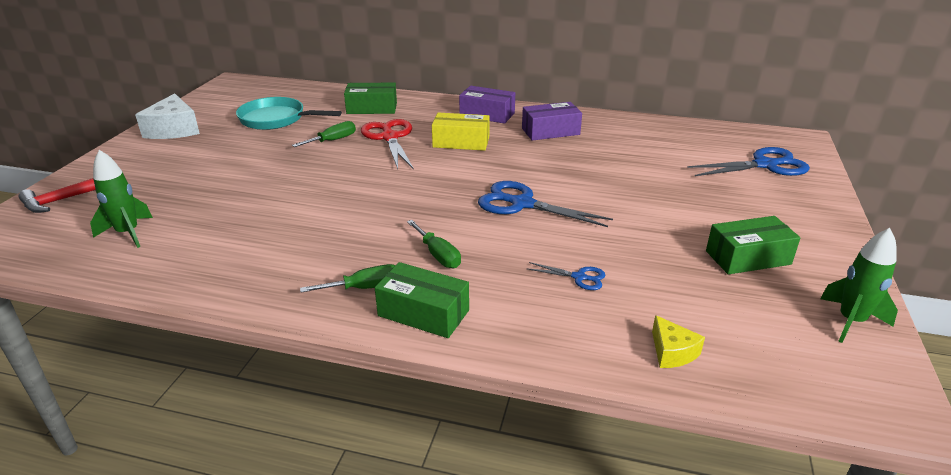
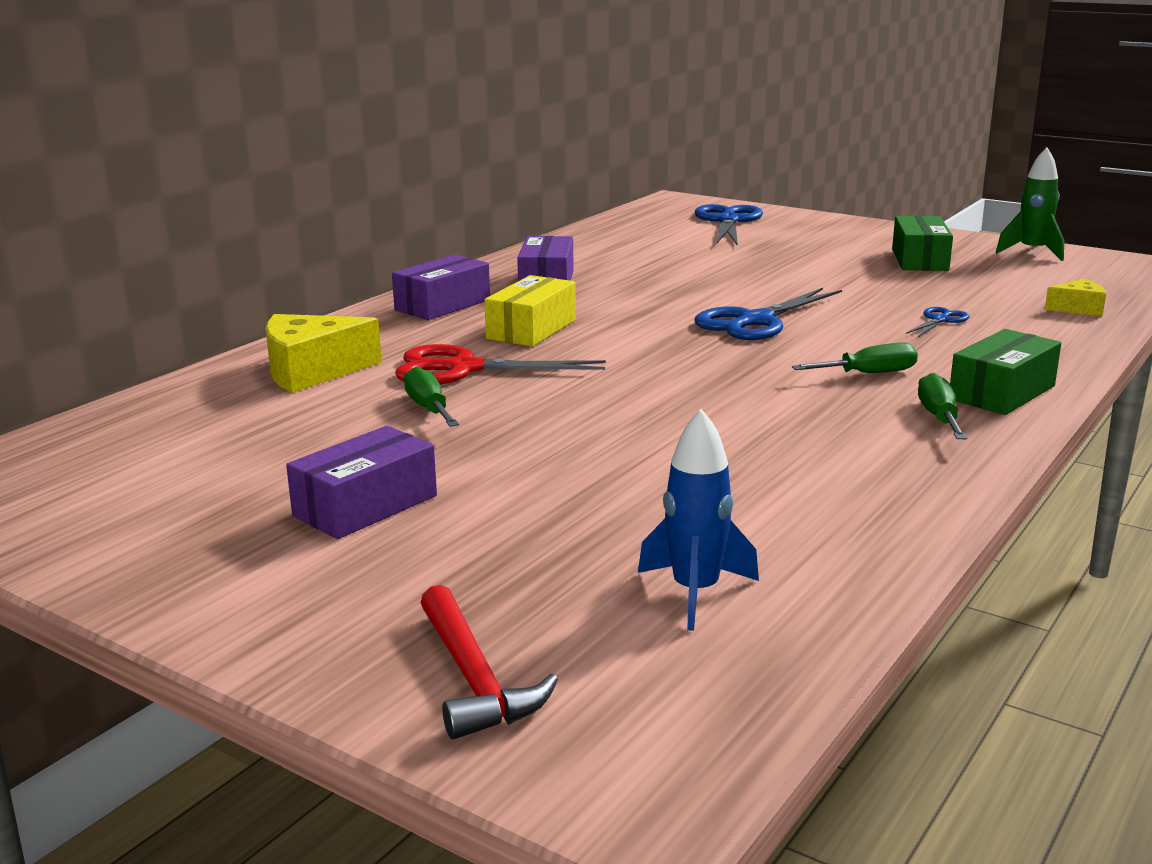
camera: 70 degrees left, 10 degrees down
green rocket [90,150,153,248] -> blue rocket [638,409,759,631]
white cheese [135,93,200,139] -> none
turquoise pan [236,97,342,130] -> none
green box [344,83,397,114] -> yellow cheese [266,314,382,393]
none -> purple box [286,426,437,539]

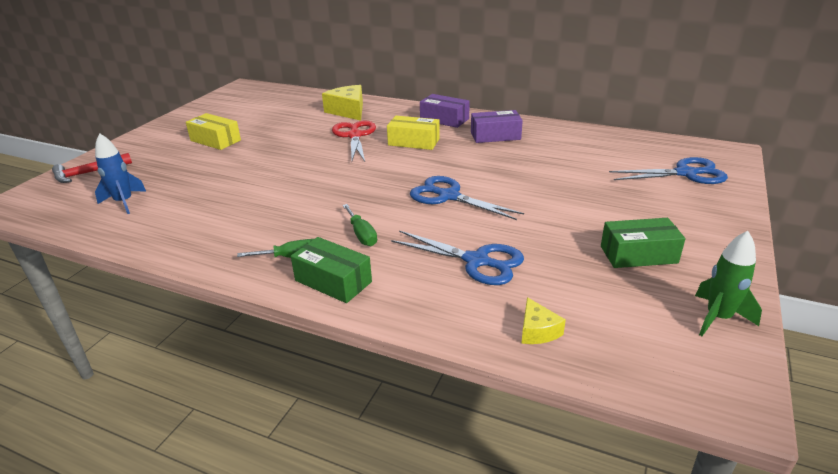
camera: 80 degrees right, 10 degrees up
purple box [286,426,437,539] -> yellow box [186,113,241,150]
green screwdriver [404,367,459,427] -> none
blue scissors [906,307,969,337] -> blue scissors [391,230,524,285], size x1.99

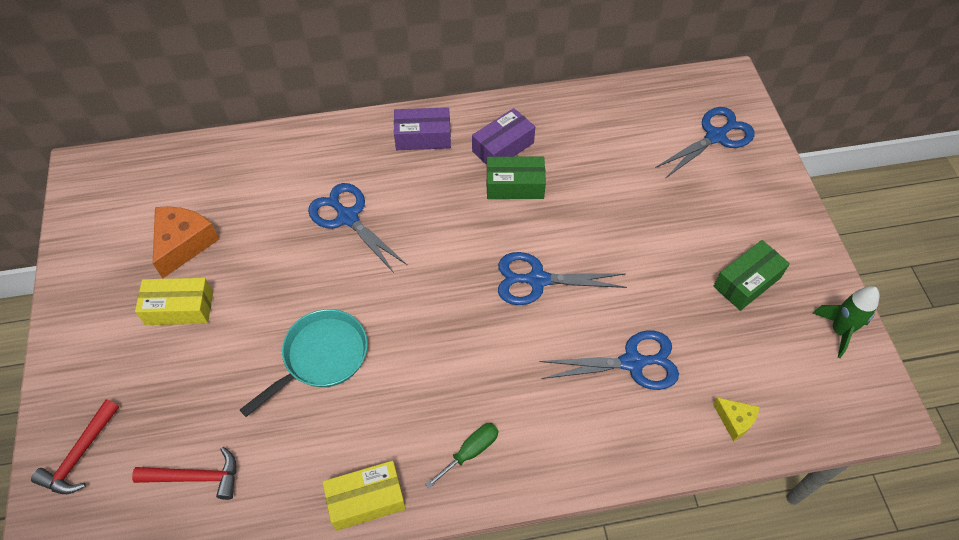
camera: 35 degrees left, 25 degrees up
blue rocket [95,133,146,214] -> red hammer [132,447,236,500]
green box [291,237,372,303] -> green box moved to [487,157,546,199]
yellow cheese [322,85,363,121] -> none
red scissors [332,120,376,162] -> blue scissors [308,183,407,273]
green screwdriver [343,204,377,246] -> none
yellow box [387,116,440,150] -> yellow box moved to [322,461,406,531]
none -> orange cheese [153,206,219,279]
none -> turquoise pan [240,309,368,417]

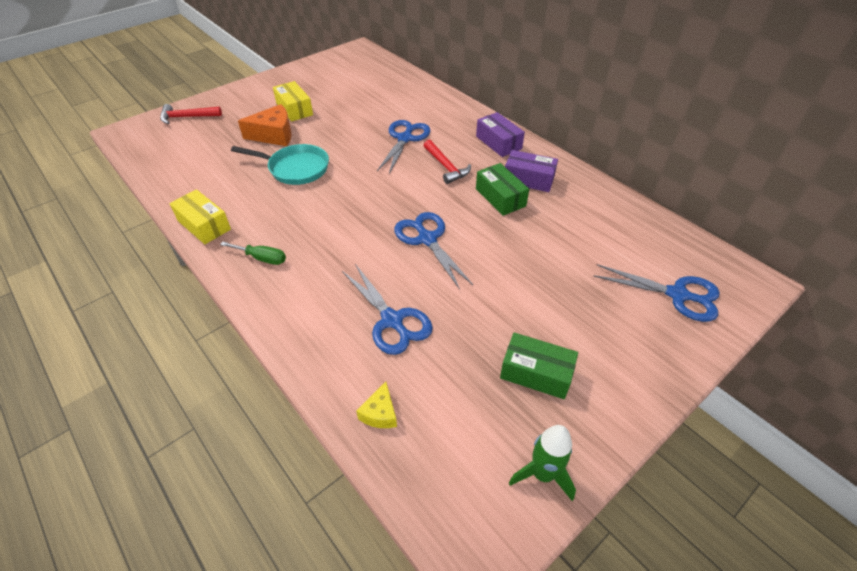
camera: 60 degrees right, 10 degrees down
red hammer [132,447,236,500] -> red hammer moved to [423,140,471,184]
orange cheese [153,206,219,279] -> orange cheese moved to [238,104,292,146]

